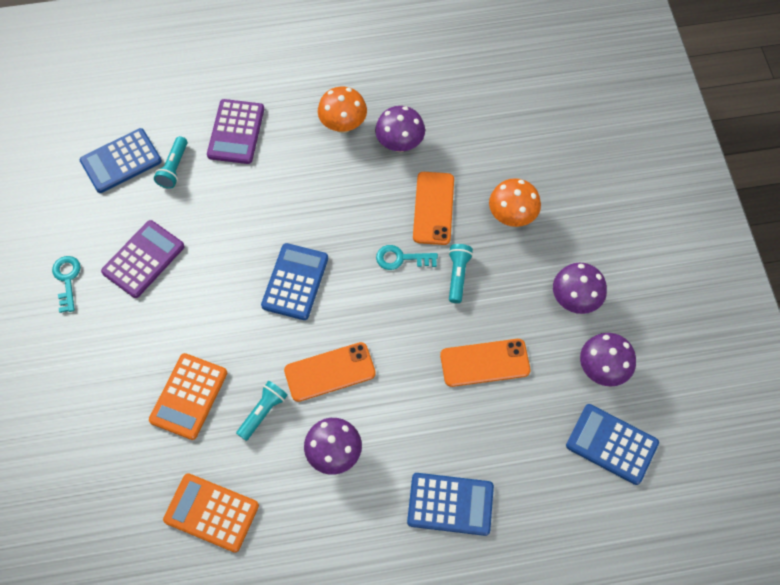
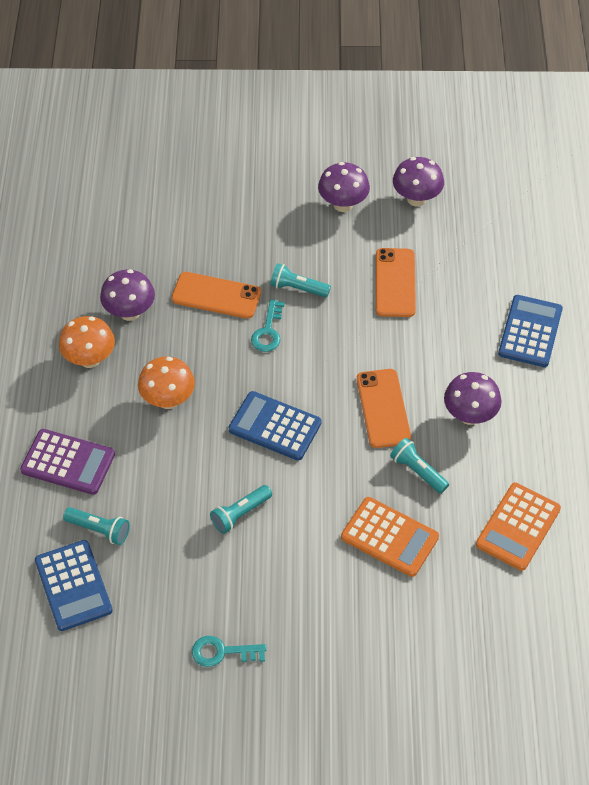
camera: 80 degrees left, 10 degrees down
purple calculator [101,220,185,298] -> none
orange mushroom [489,178,541,227] -> orange mushroom moved to [138,356,195,409]
blue calculator [566,404,659,485] -> none
none -> turquoise flashlight [210,485,272,534]

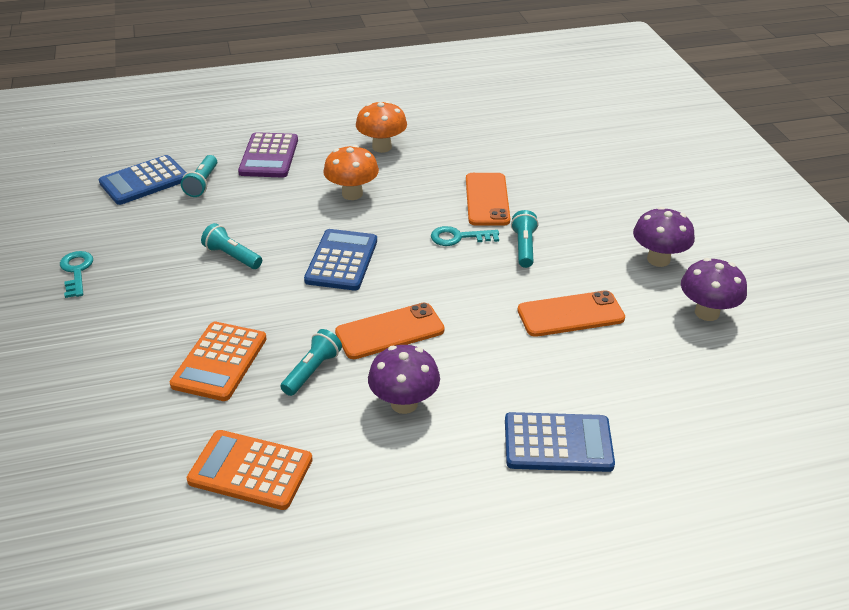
camera: 75 degrees right, 15 degrees down
purple mushroom [100,269,155,321] -> none

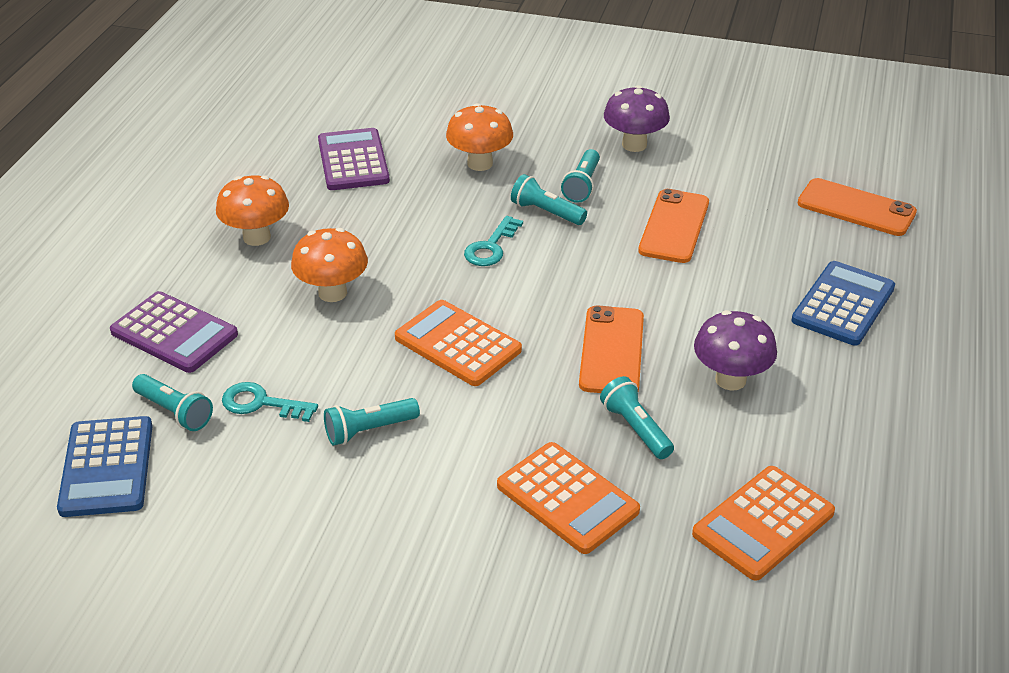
camera: 60 degrees left, 0 degrees up
turquoise key [60,251,93,298] -> turquoise key moved to [222,382,318,422]
blue calculator [304,229,377,291] -> orange calculator [395,300,522,386]
orange phone [466,173,510,226] -> orange phone moved to [798,178,917,236]
purple mushroom [681,258,747,321] -> none
none -> purple calculator [318,128,390,190]
none -> orange mushroom [446,103,513,171]
none -> turquoise flashlight [561,149,600,203]

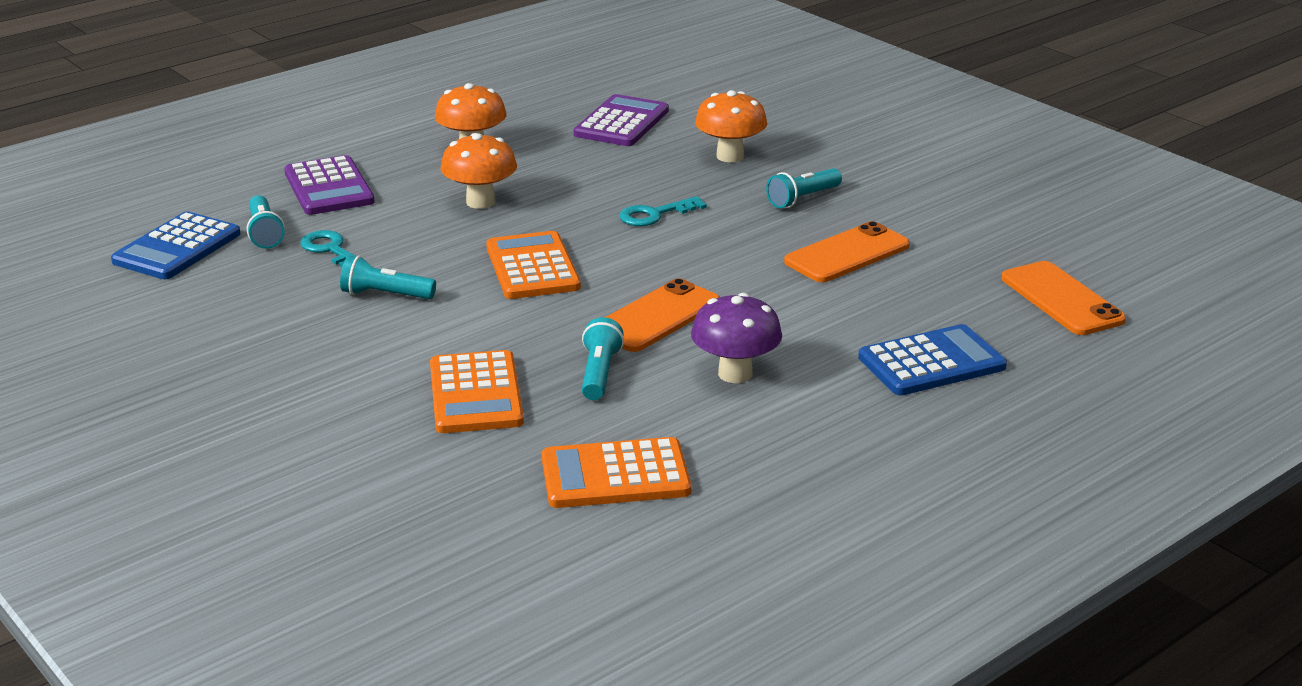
camera: 35 degrees right, 10 degrees down
turquoise flashlight [511,174,587,225] -> none
purple mushroom [604,85,670,152] -> none

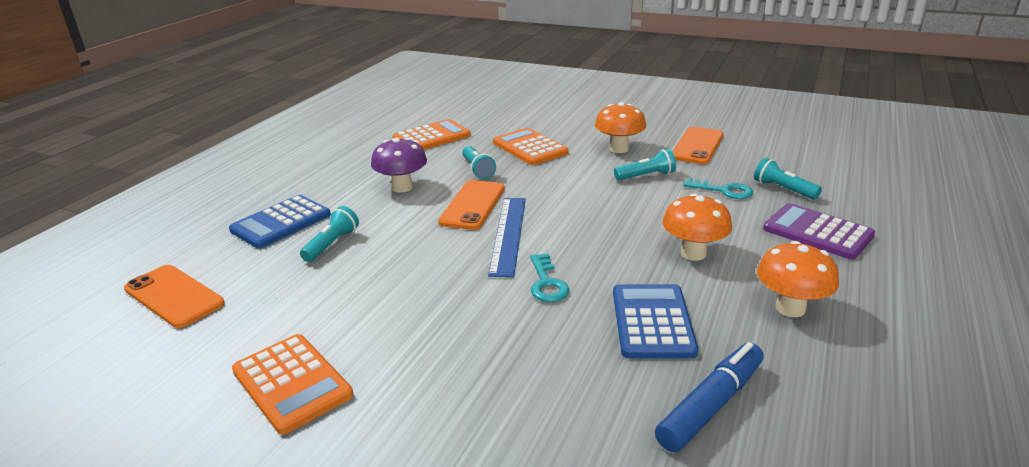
camera: 155 degrees right, 0 degrees up
blue calculator [111,211,240,279] -> blue calculator moved to [613,284,698,358]
orange calculator [486,231,581,299] -> orange calculator moved to [232,334,354,435]
purple calculator [574,94,669,146] -> blue marker [655,342,764,452]
turquoise key [619,196,707,226] -> turquoise key turned 135 degrees clockwise [530,253,569,302]
orange mushroom [695,90,767,162] -> orange mushroom moved to [595,102,646,153]
turquoise flashlight [766,168,842,208] -> turquoise flashlight moved to [300,206,359,262]
orange phone [784,221,910,282] -> orange phone moved to [672,127,724,164]
none -> blue ruler [488,198,526,277]

